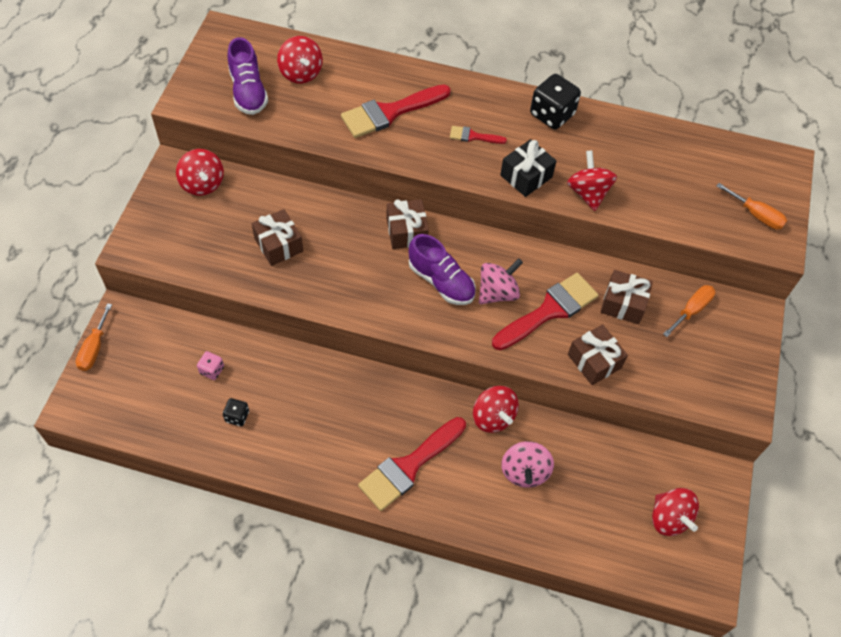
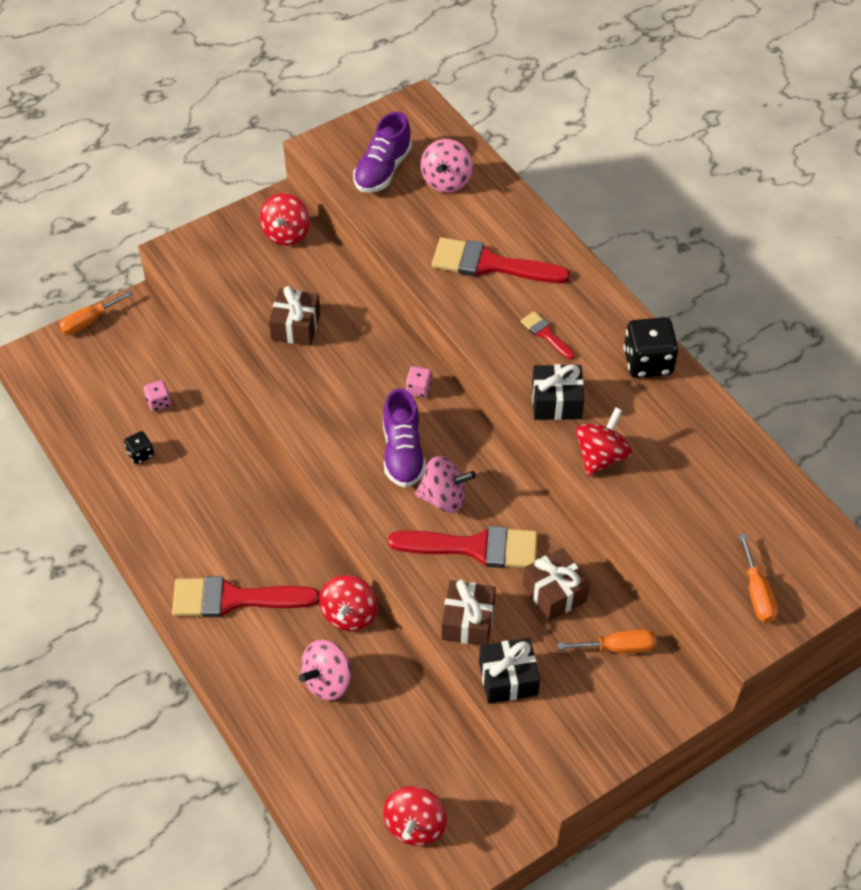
camera: 45 degrees right, 5 degrees down
red spinning top [277,36,323,84] -> pink spinning top [421,139,473,193]
brown gift [387,199,429,249] -> pink dice [406,366,432,398]
none -> black gift [479,638,540,704]

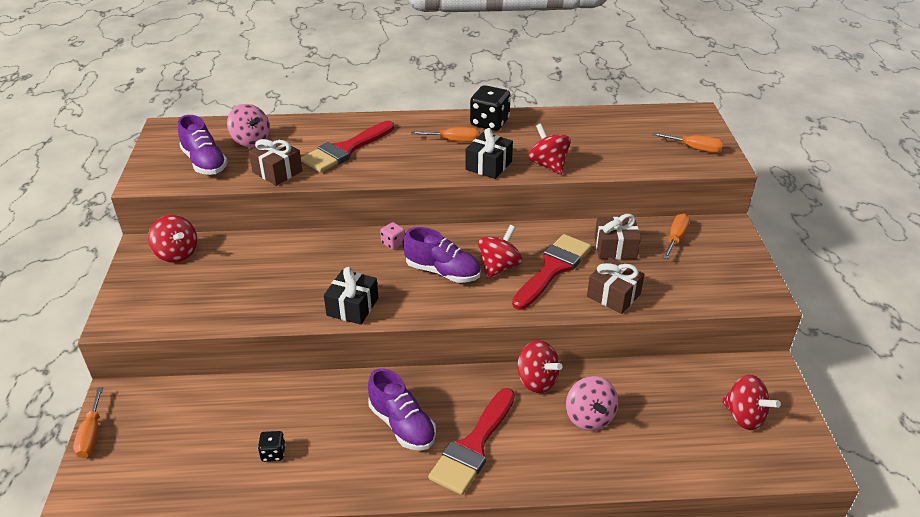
camera: 60 degrees left, 15 degrees down
pink dice [144,380,171,412] -> none
brown gift [269,286,320,346] -> brown gift moved to [249,138,303,186]
pink spinning top [415,456,476,513] -> red spinning top [478,225,523,279]
black gift [479,638,540,704] -> black gift moved to [324,267,378,325]
red brush [521,311,575,359] -> none
none -> purple shoe [368,368,436,450]
none -> orange screwdriver [411,127,479,142]

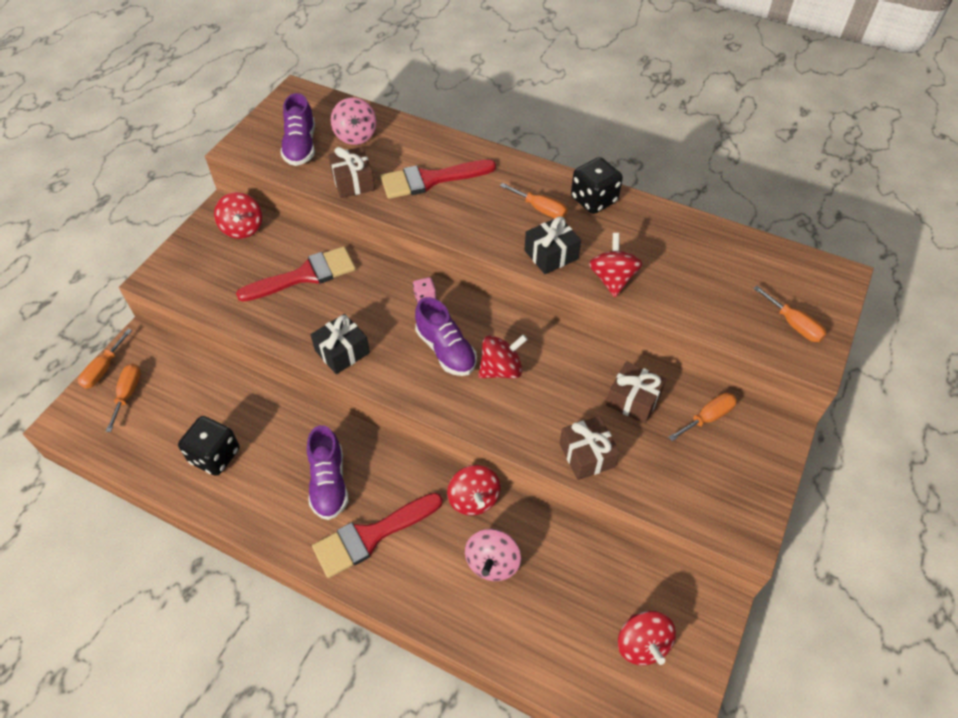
camera: 30 degrees right, 15 degrees up
black dice [258,431,286,462] -> black dice [178,416,239,476], size x1.93
red brush [512,234,591,310] -> red brush moved to [236,246,356,302]
none -> orange screwdriver [106,364,141,432]

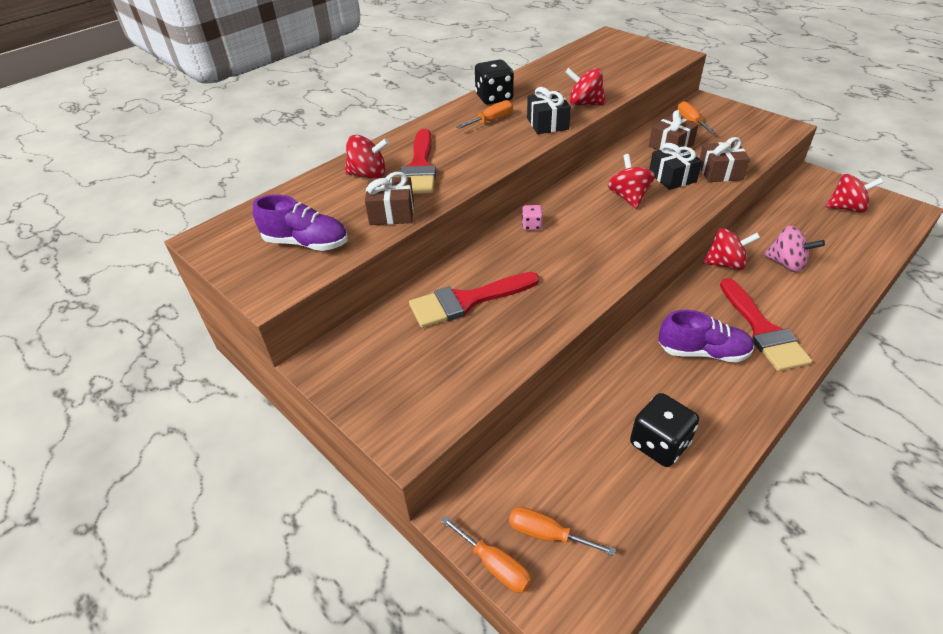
camera: 70 degrees left, 10 degrees down
red spinning top [214,192,262,239] -> red spinning top moved to [345,135,389,179]
red brush [236,246,356,302] -> red brush turned 105 degrees counterclockwise [409,272,539,328]
black gift [310,314,370,374] -> black gift moved to [649,143,702,190]
pink spinning top [331,97,377,145] -> none
purple shoe [415,297,477,376] -> none
orange screwdriver [753,286,827,342] -> none

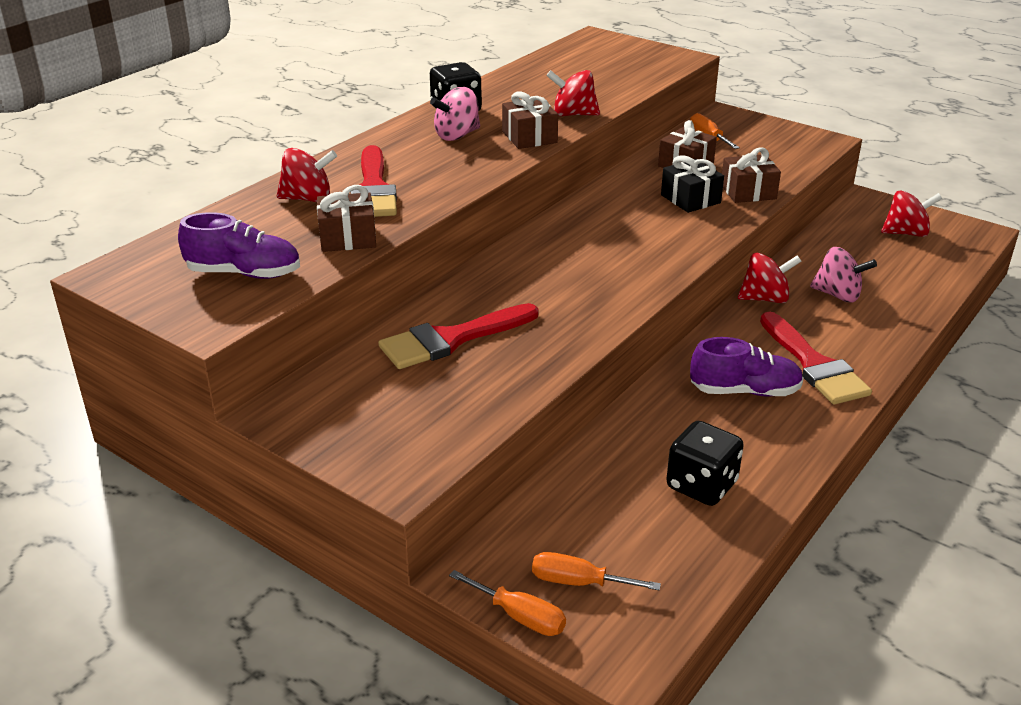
camera: 10 degrees left, 10 degrees down
orange screwdriver [456,100,513,129] -> pink spinning top [430,87,480,141]
pink dice [522,205,543,230] -> none
black gift [527,87,571,134] -> brown gift [502,91,558,149]
red spinning top [608,154,655,209] -> none

